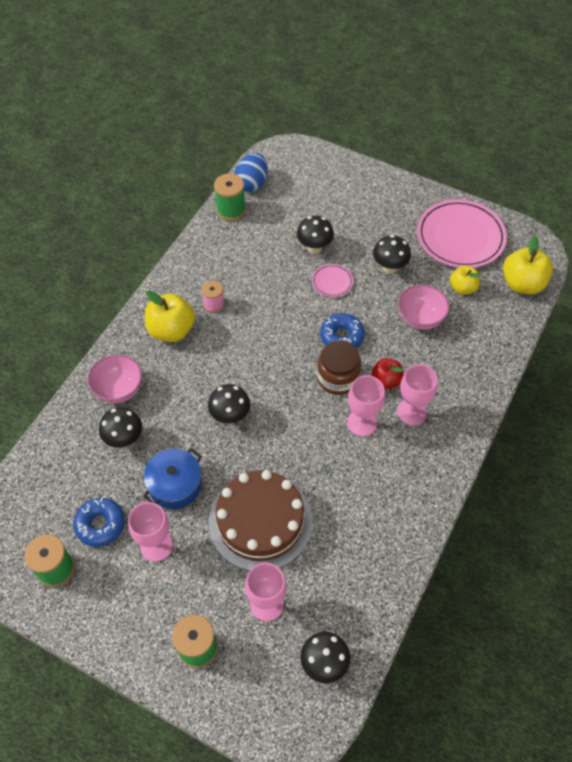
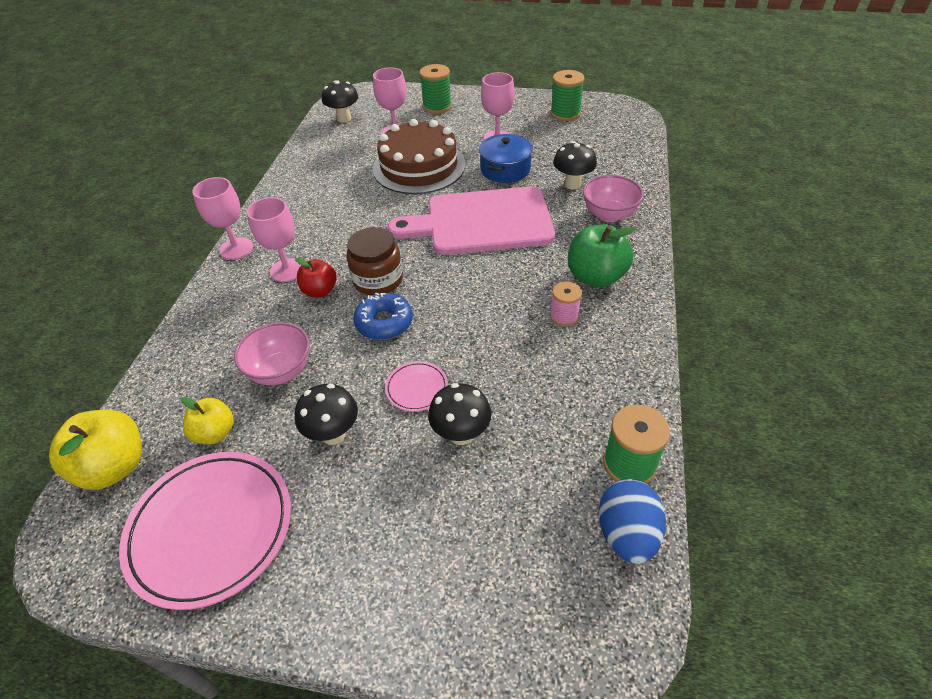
camera: 165 degrees right, 10 degrees down
blue donut [73,498,125,547] -> none
yellow apple [145,291,195,342] -> green apple [568,224,636,287]
black mushroom [208,384,250,424] -> pink cutting board [388,186,555,255]
pink goblet [347,375,385,436] -> pink goblet moved to [192,177,253,260]

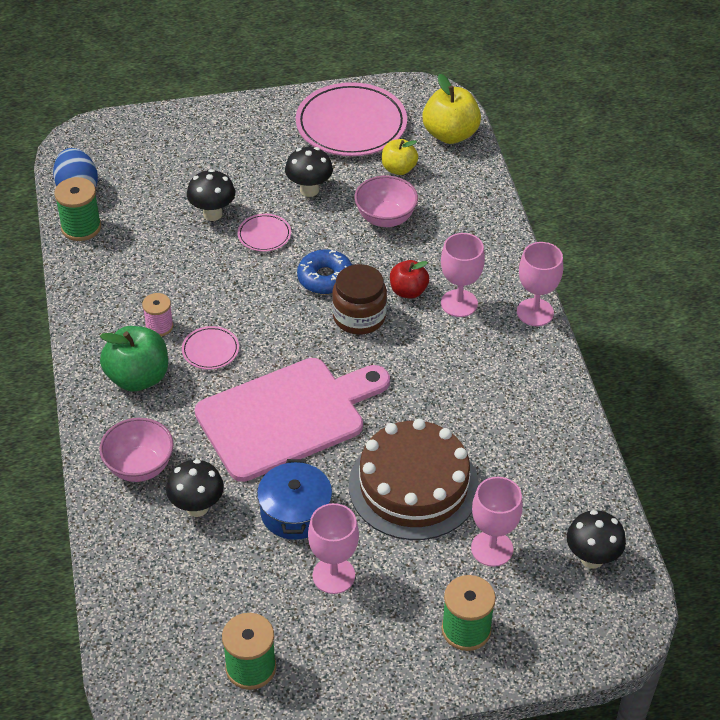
camera: 155 degrees right, 0 degrees up
none -> pink plate [182,326,239,370]

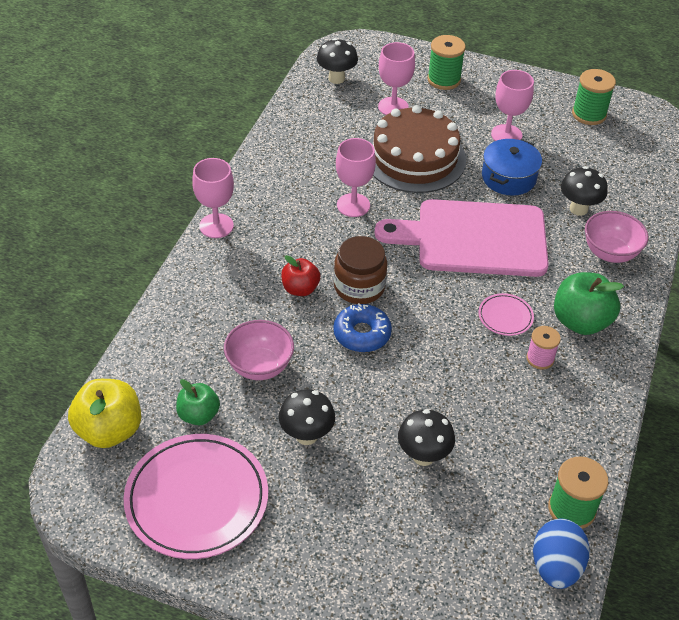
camera: 150 degrees left, 0 degrees up
pink plate [238,214,291,252] -> none
yellow apple [382,139,418,175] -> green apple [176,379,220,425]
pink goblet [441,233,485,317] -> pink goblet moved to [336,138,376,217]

